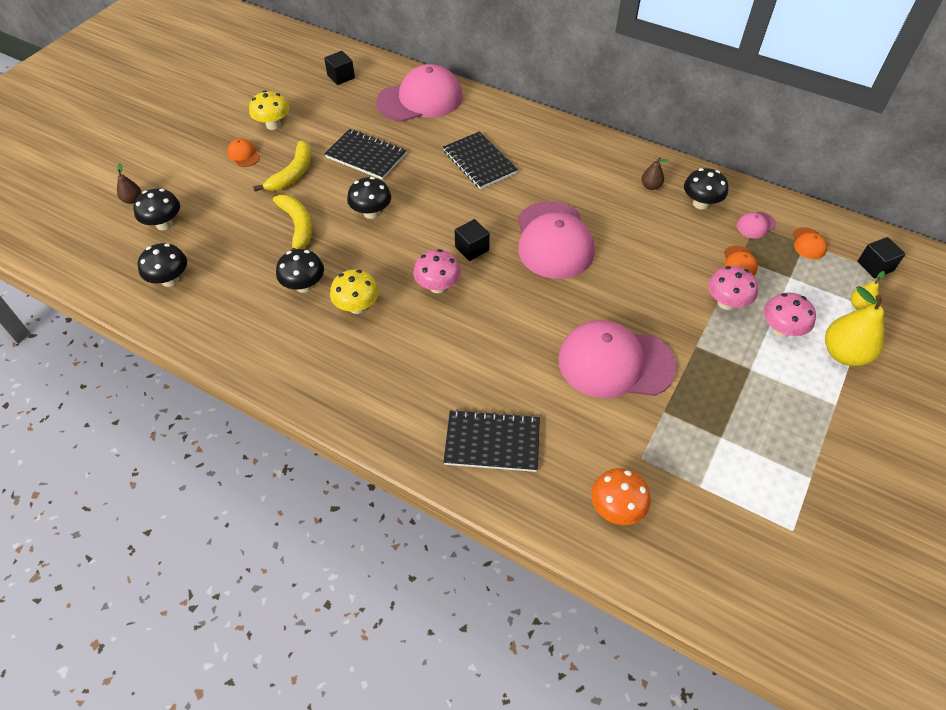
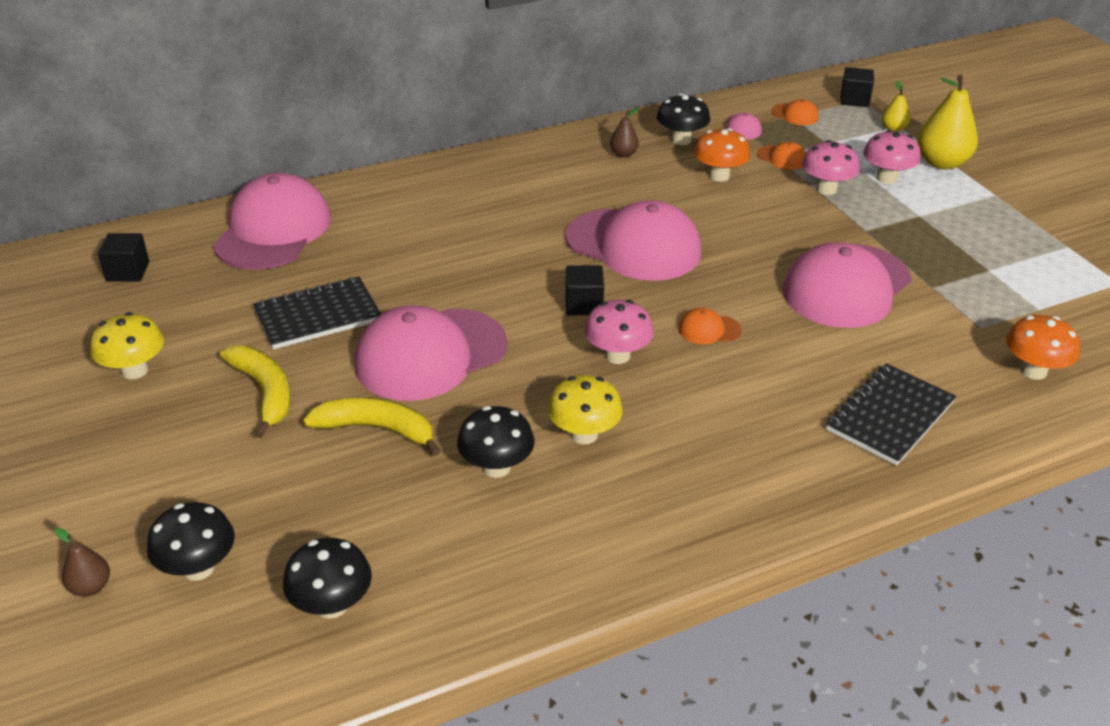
camera: 55 degrees left, 15 degrees down
orange cap [227,139,260,167] -> orange cap moved to [679,308,741,344]
black mushroom [347,177,391,219] -> pink cap [354,305,507,401]
black notebook [443,131,518,189] -> none
none -> orange mushroom [694,128,750,182]

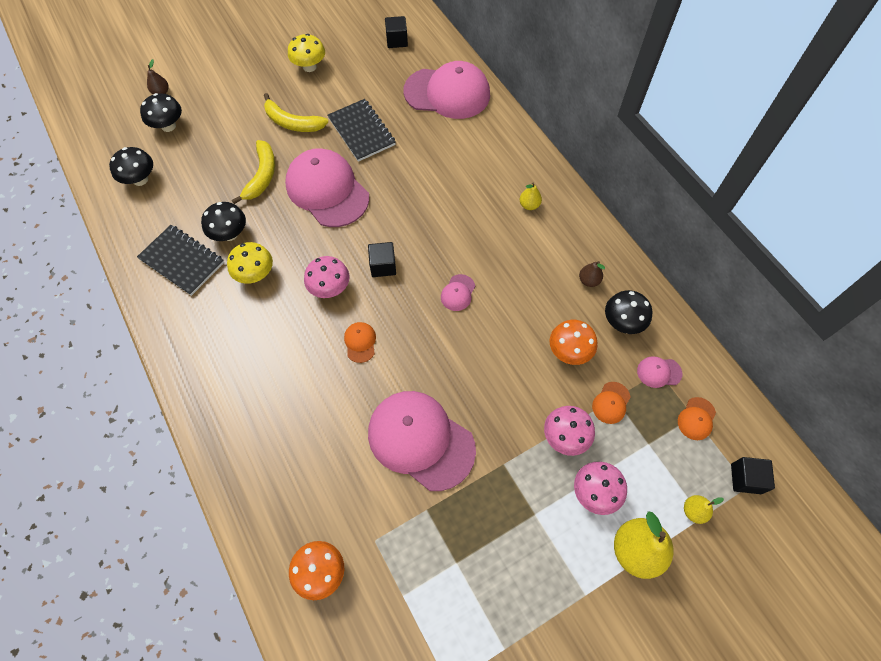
camera: 85 degrees right, 25 degrees up
yellow banana [220,346,290,438] -> yellow banana turned 60 degrees clockwise [264,93,328,132]
pink cap [566,200,701,281] -> pink cap [441,274,475,311], size x0.41
black notebook [826,363,956,466] -> black notebook moved to [137,225,224,296]
none -> yellow pear [520,182,542,210]

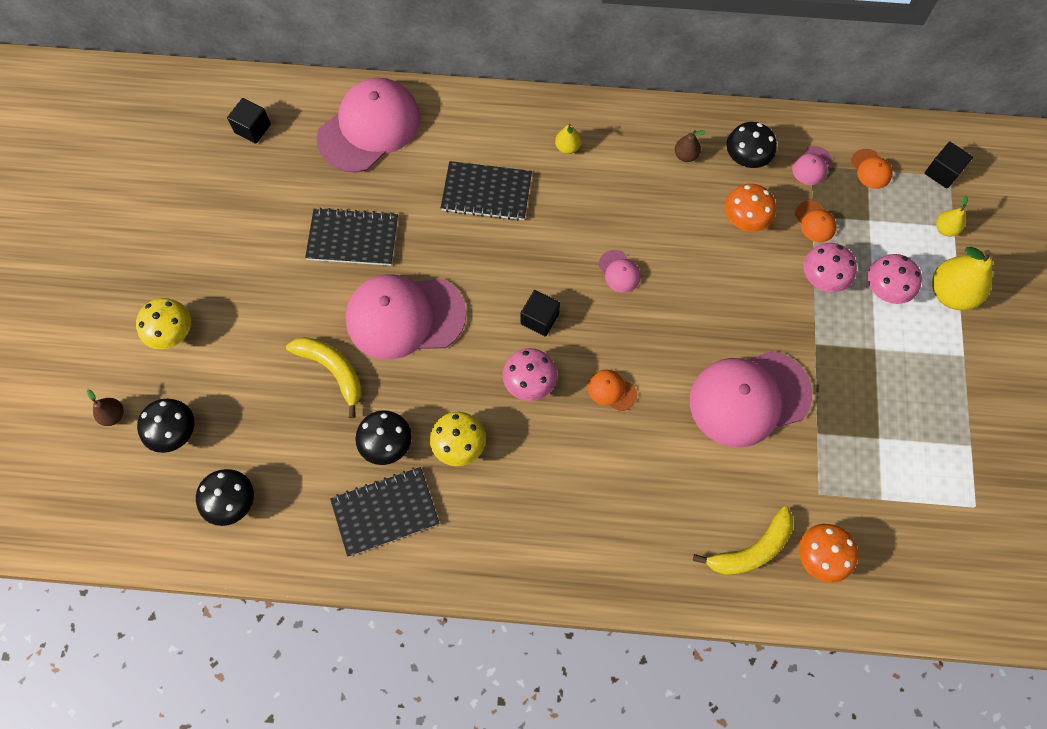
camera: 55 degrees left, 5 degrees up
yellow banana [264,93,328,132] -> yellow banana moved to [693,507,793,575]
yellow mushroom [288,34,325,72] -> yellow mushroom moved to [136,298,191,349]
none -> black notebook [441,161,532,221]

